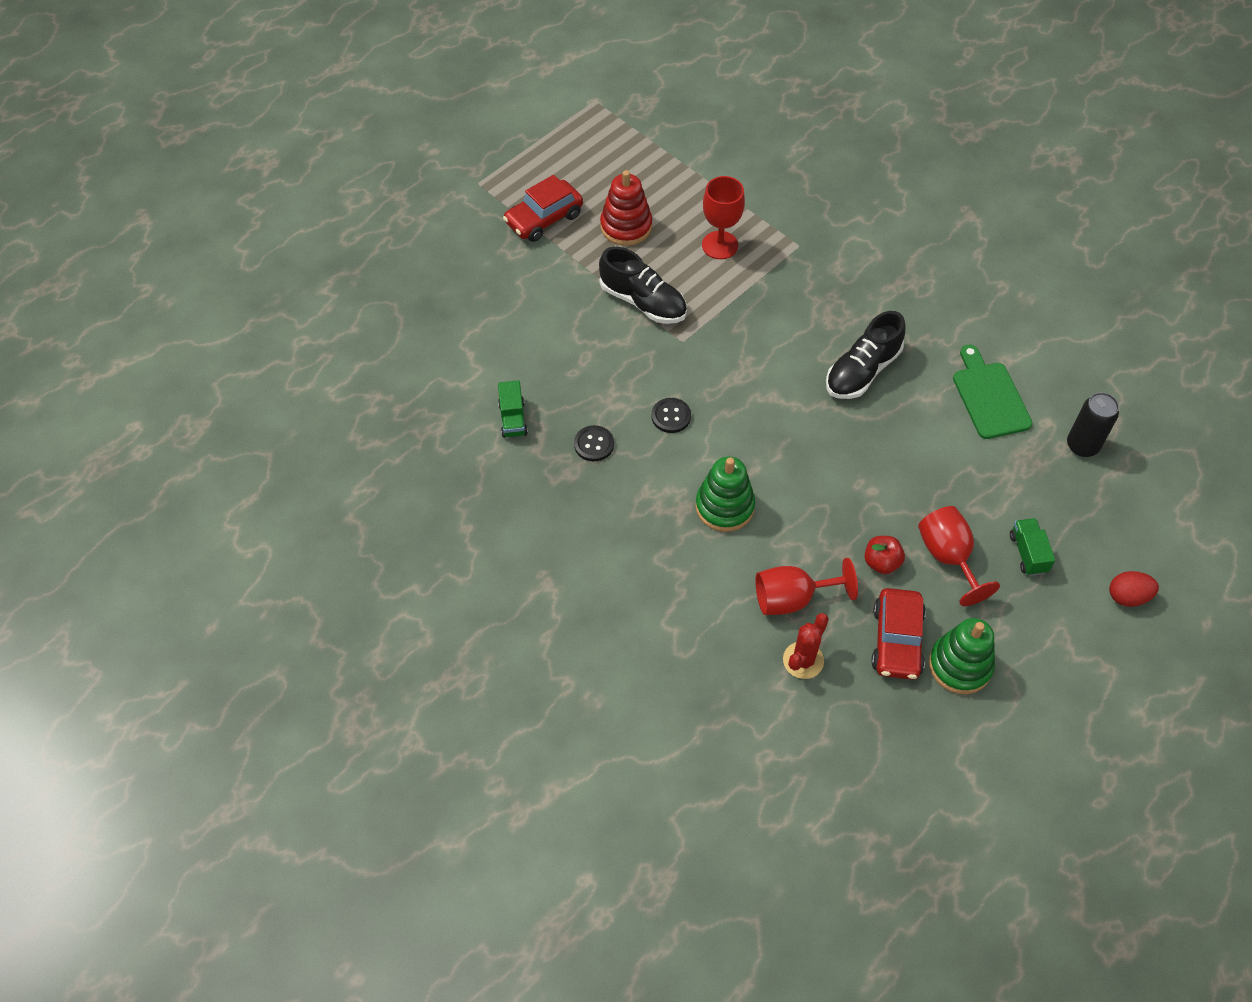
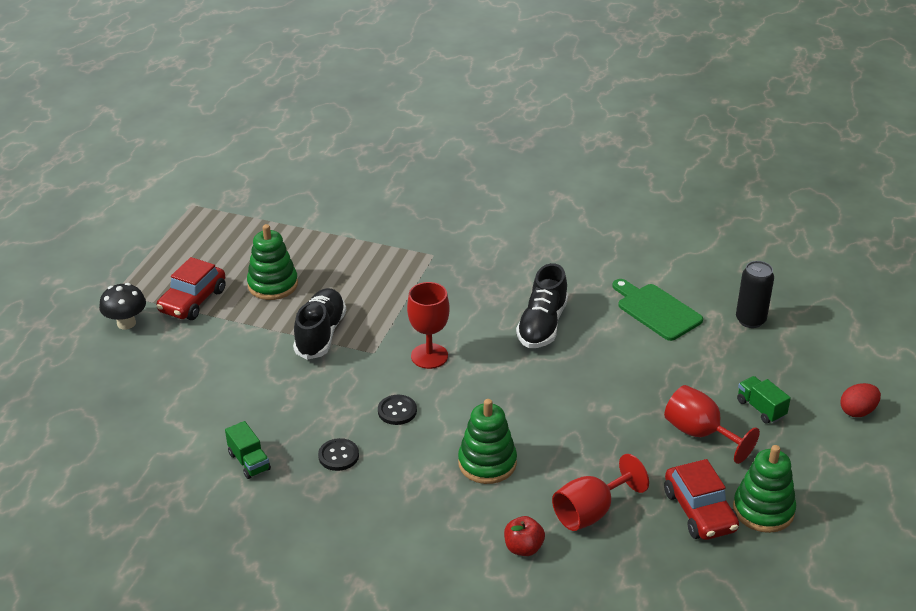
camera: 25 degrees left, 20 degrees down
black shoe [599,247,687,324] -> black shoe turned 90 degrees counterclockwise [293,288,346,360]
red stacking toy [600,170,652,246] -> green stacking toy [247,224,298,300]
red goblet [702,176,745,259] -> red goblet moved to [407,282,450,369]
red cactus [783,613,829,679] -> none
red apple [864,536,905,574] -> red apple moved to [504,516,545,556]
none -> black mushroom [99,283,146,330]

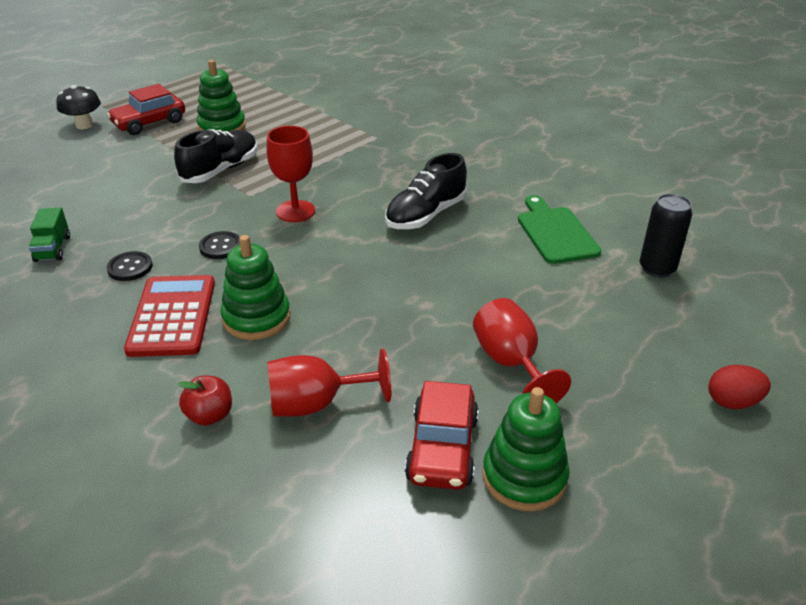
camera: 25 degrees right, 0 degrees up
green truck [737,376,791,424] -> none
none -> red calculator [124,275,215,357]

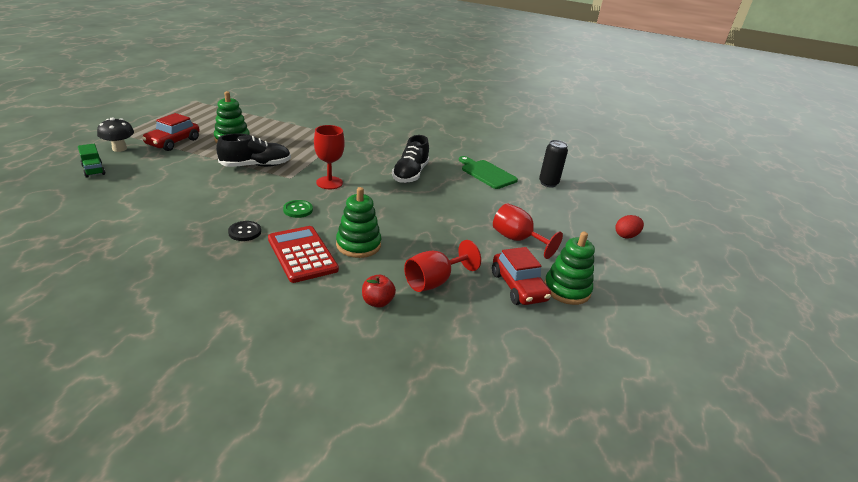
camera: 30 degrees left, 5 degrees down
green truck [29,207,70,262] -> green truck moved to [78,144,105,178]
black shoe [174,129,257,183] -> black shoe turned 60 degrees clockwise [216,133,291,167]
black button [199,231,240,259] -> green button [283,200,313,218]

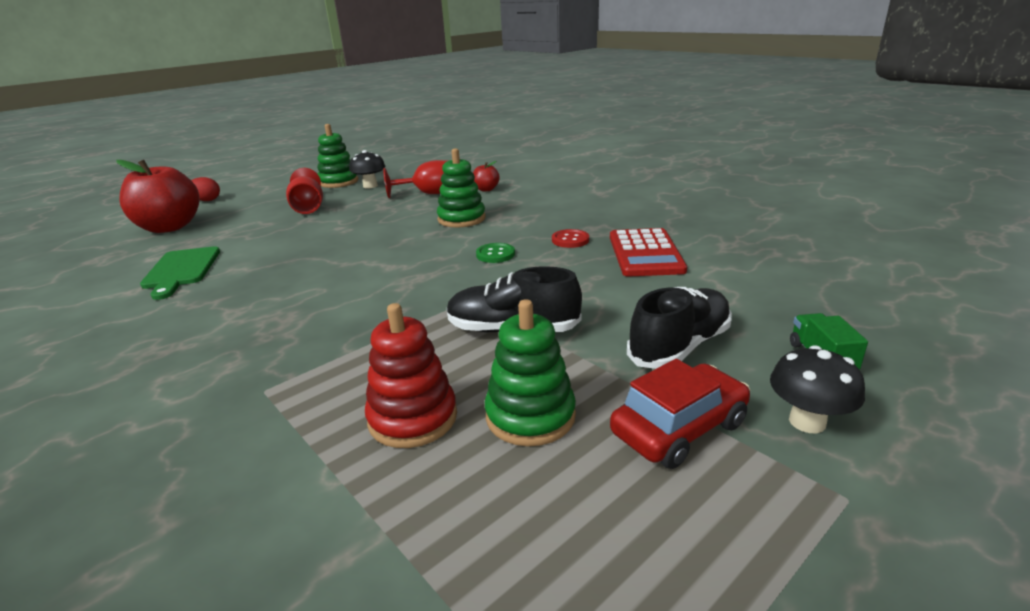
camera: 145 degrees left, 5 degrees down
black button [228,221,261,241] -> red button [552,229,589,248]
red calculator [268,226,339,283] -> red calculator moved to [610,228,687,277]
red goblet [314,125,345,189] -> none
black shoe [392,135,429,183] -> black shoe moved to [627,287,732,369]
red car [492,247,551,305] -> black mushroom [349,150,385,189]
black can [539,140,568,187] -> none
none -> red apple [117,160,200,233]
none -> red stacking toy [365,303,457,448]

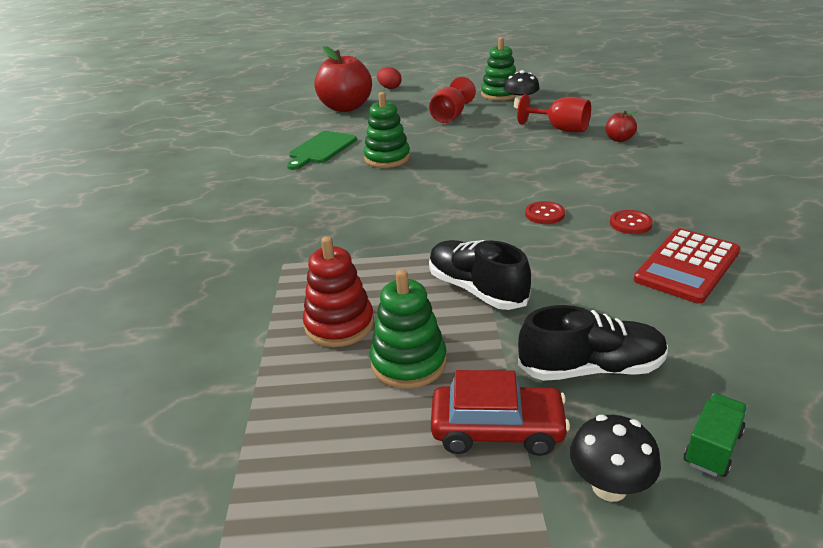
camera: 40 degrees right, 5 degrees up
green stacking toy [437,148,486,228] -> green stacking toy moved to [364,92,410,168]
green button [476,243,515,263] -> red button [525,201,565,224]

